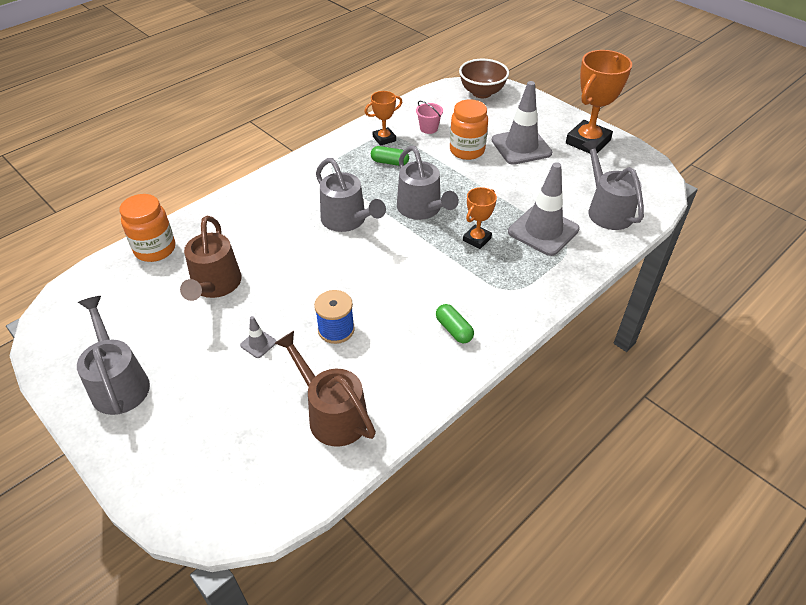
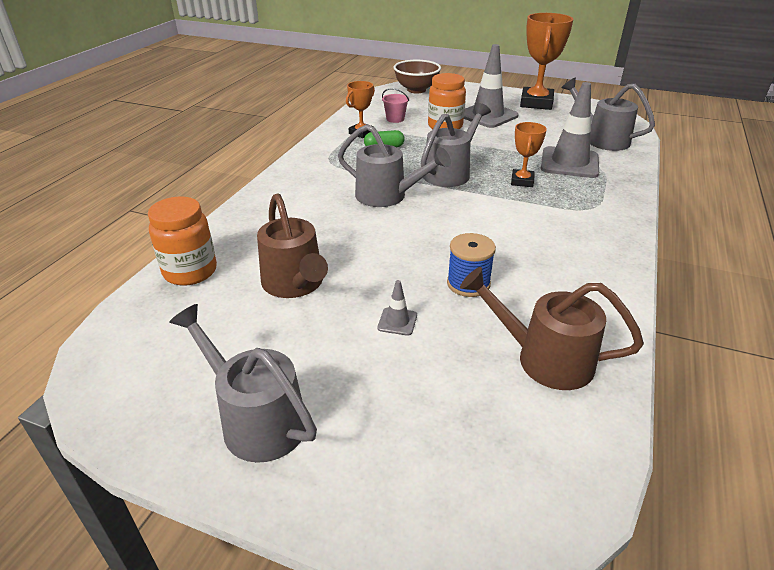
camera: 25 degrees left, 10 degrees down
grey watering can [397,146,459,220] -> grey watering can turned 90 degrees counterclockwise [421,103,491,187]
green capsule [436,304,474,343] -> none

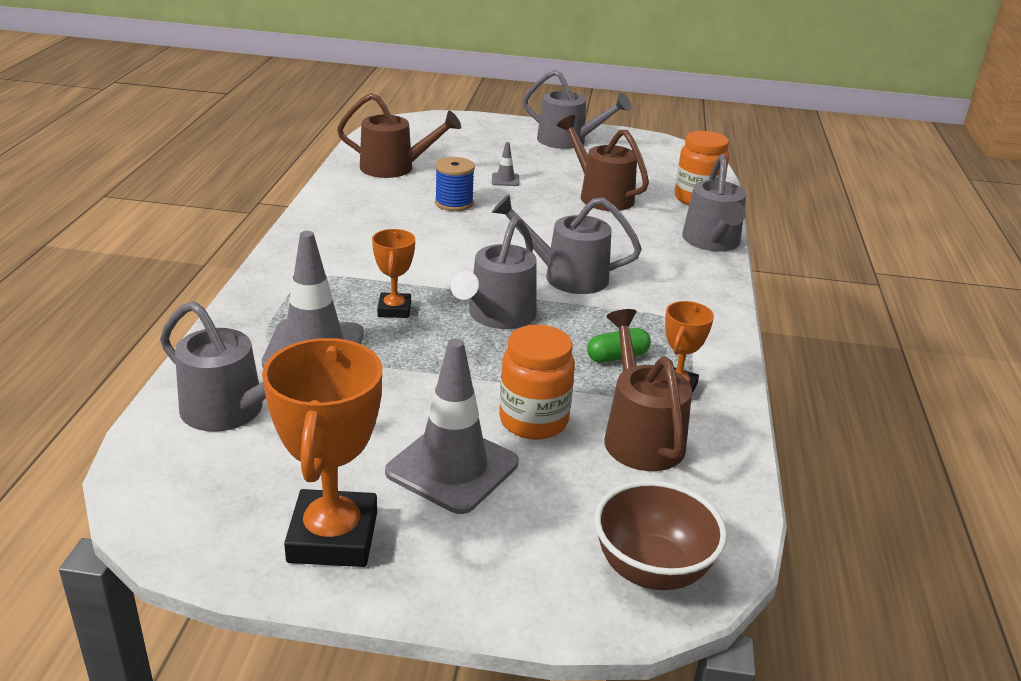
camera: 165 degrees right, 5 degrees down
pink bucket [382,88,409,123] -> brown watering can [604,309,692,471]
none -> grey watering can [682,154,746,251]

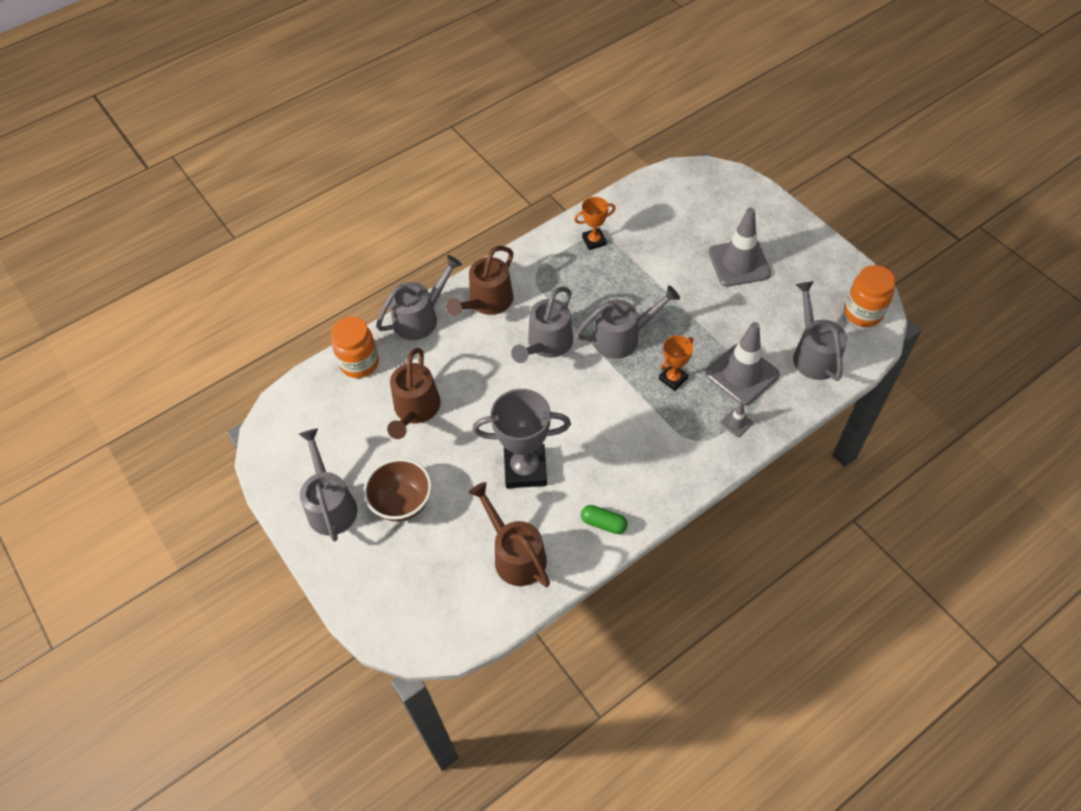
camera: 130 degrees left, 25 degrees up
orange trophy [262,338,382,567] -> none
blue spool [435,157,475,211] -> grey trophy [473,389,571,488]
grey traffic cone [492,142,519,186] -> grey traffic cone moved to [720,403,753,437]
grey watering can [492,194,642,294] -> grey watering can turned 60 degrees clockwise [511,287,573,363]
orange jar [499,325,575,440] -> orange jar moved to [844,265,896,327]
green capsule [587,328,651,363] -> green capsule moved to [581,505,628,534]
brown bowl [595,480,727,590] -> brown bowl moved to [363,458,432,521]
brown watering can [604,309,692,471] -> brown watering can moved to [446,246,513,316]

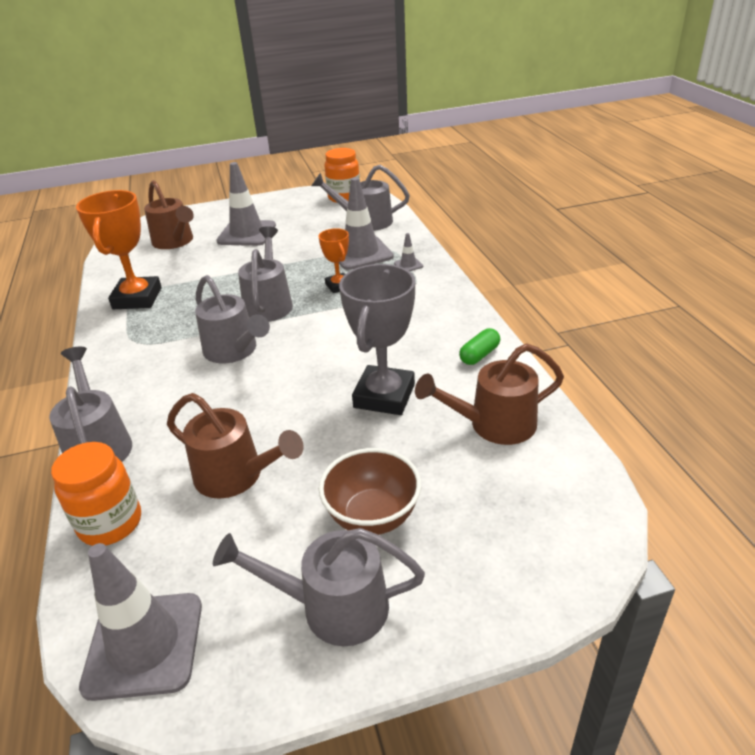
camera: 70 degrees left, 20 degrees down
brown watering can [446,246,513,316] -> brown watering can moved to [144,180,194,249]
orange trophy [574,197,616,250] -> orange trophy [76,190,162,309], size x1.85
none -> grey traffic cone [79,543,202,701]

